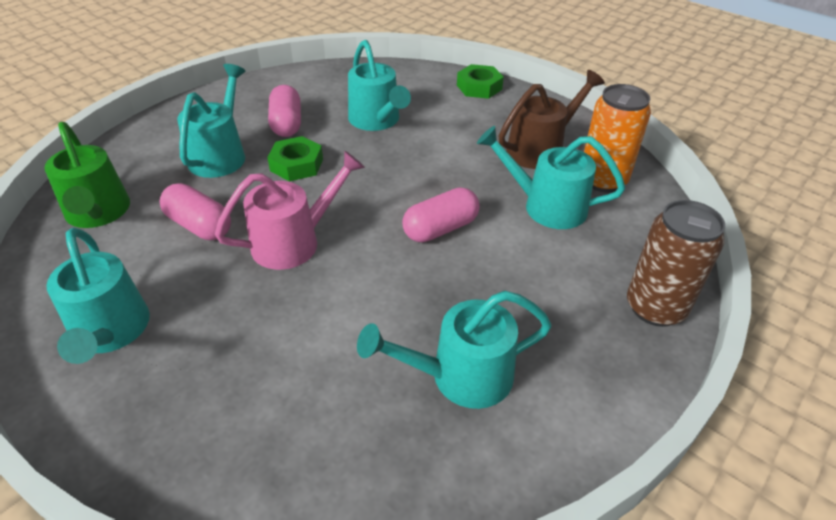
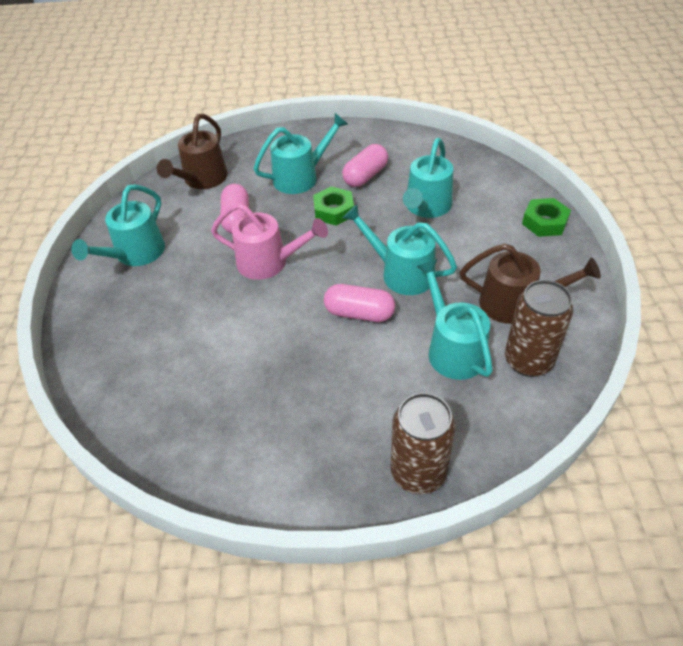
camera: 50 degrees right, 5 degrees up
green watering can [44,122,130,228] -> brown watering can [157,114,228,189]
turquoise watering can [357,291,552,409] -> turquoise watering can moved to [343,204,457,295]
orange can [584,84,651,192] -> brown can [505,280,573,377]

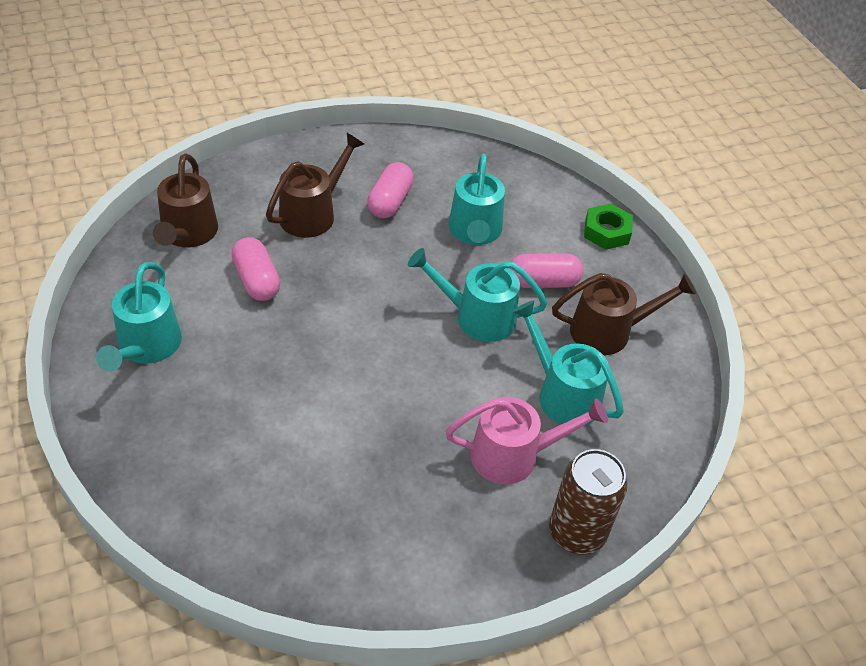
camera: 25 degrees left, 0 degrees up
pink watering can [211,203,328,280] -> pink watering can moved to [446,397,608,484]
turquoise watering can [254,113,348,194] -> brown watering can [266,133,364,238]
green nut [313,186,354,226] -> none
pink capsule [324,284,395,322] -> pink capsule moved to [509,254,584,288]
brown can [505,280,573,377] -> none

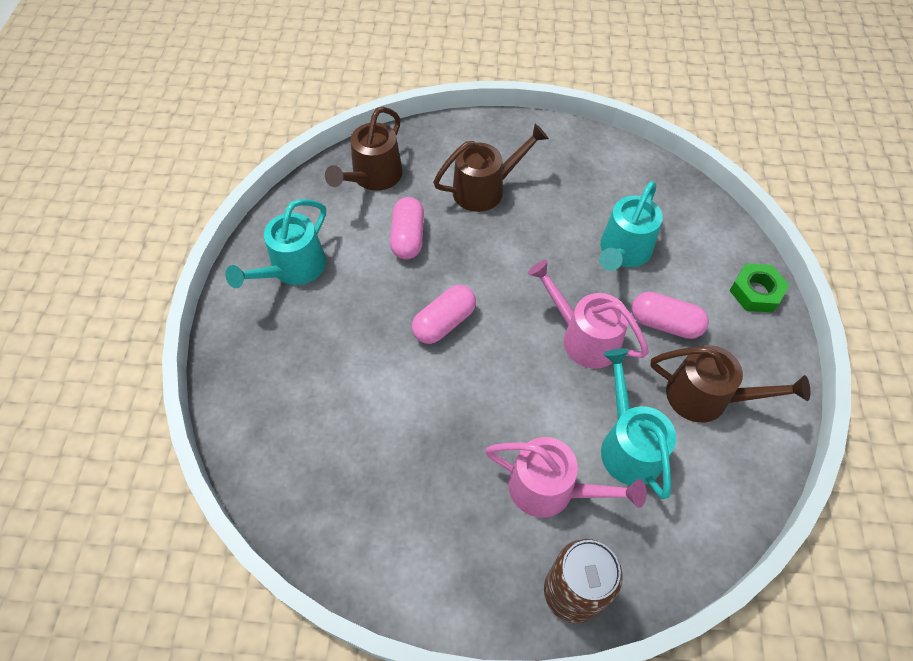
camera: 30 degrees right, 10 degrees up
pink capsule [367,162,414,218] -> pink capsule moved to [412,285,476,344]
turquoise watering can [408,248,547,342] -> pink watering can [528,260,649,369]

